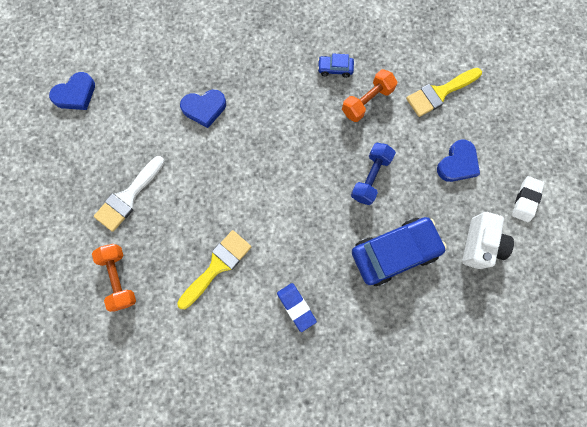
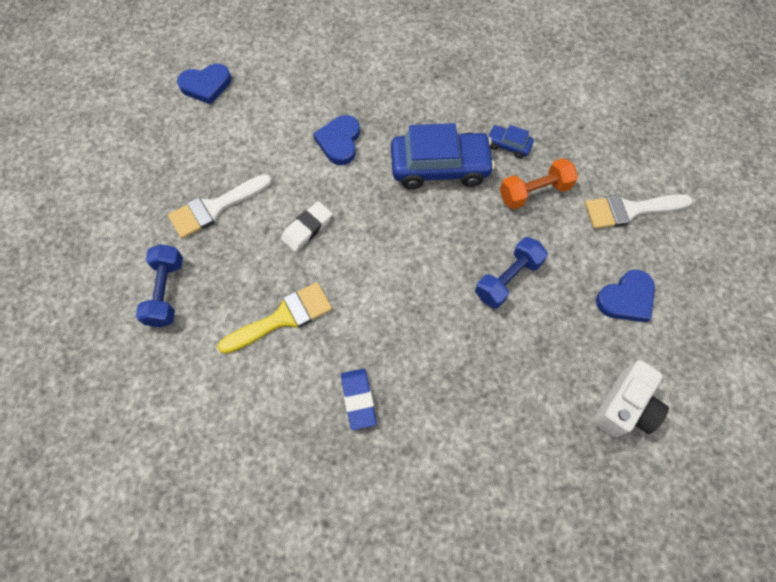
camera: 20 degrees right, 10 degrees down
orange dumbbell [92,244,136,312] -> blue dumbbell [136,244,183,327]
blue heart [180,90,226,128] -> blue heart turned 90 degrees clockwise [313,115,360,165]
blue car [352,217,447,286] -> blue car moved to [391,123,495,189]
yellow brush [406,68,482,117] -> white brush [585,194,693,229]
white eraser [512,176,544,222] -> white eraser moved to [281,201,333,252]

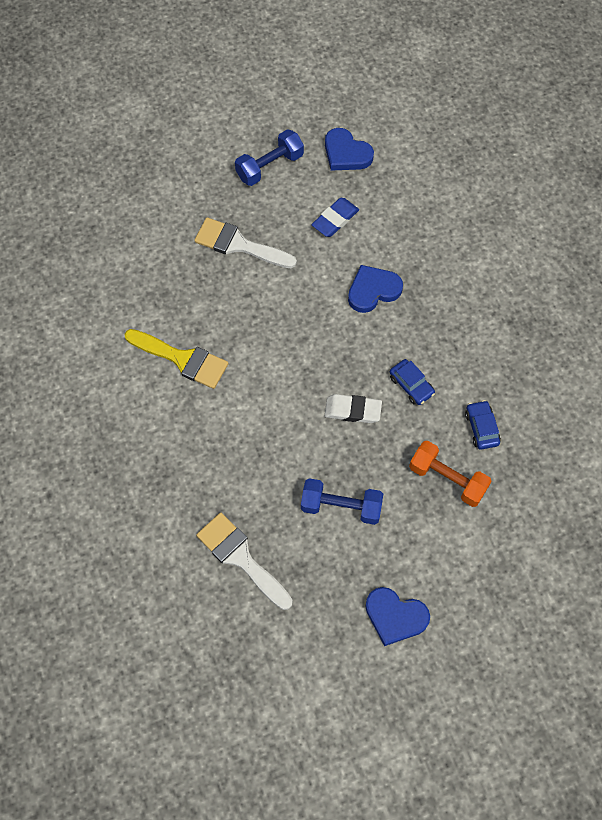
camera: 55 degrees right, 0 degrees up
blue dumbbell [136,244,183,327] -> blue dumbbell moved to [235,129,304,186]
white eraser [281,201,333,252] -> white eraser moved to [325,394,382,423]
blue eraser [341,369,377,430] -> blue eraser moved to [311,198,359,237]
blue car [391,123,495,189] -> blue car [390,359,435,405], size x0.46
white brush [585,194,693,229] -> white brush moved to [196,512,293,610]
white camera [593,360,669,437] -> none

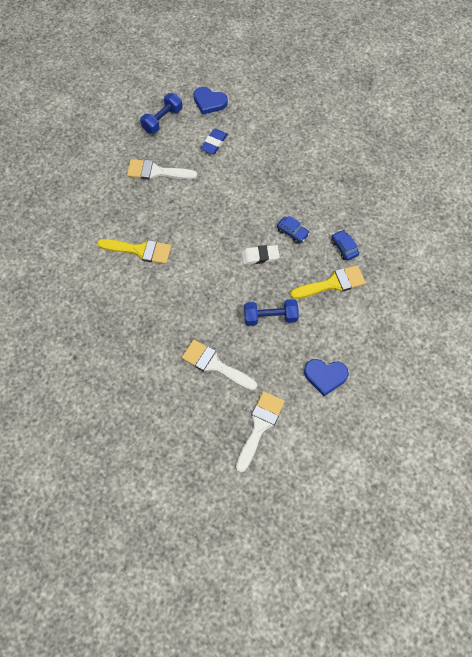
camera: 15 degrees left, 0 degrees up
blue heart [348,265,403,313] -> none
orange dumbbell [409,441,492,507] -> yellow brush [290,265,366,299]
none -> white brush [236,391,285,473]

